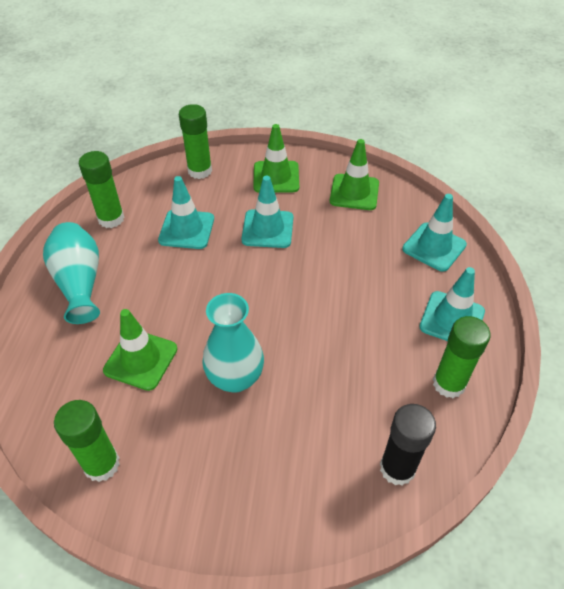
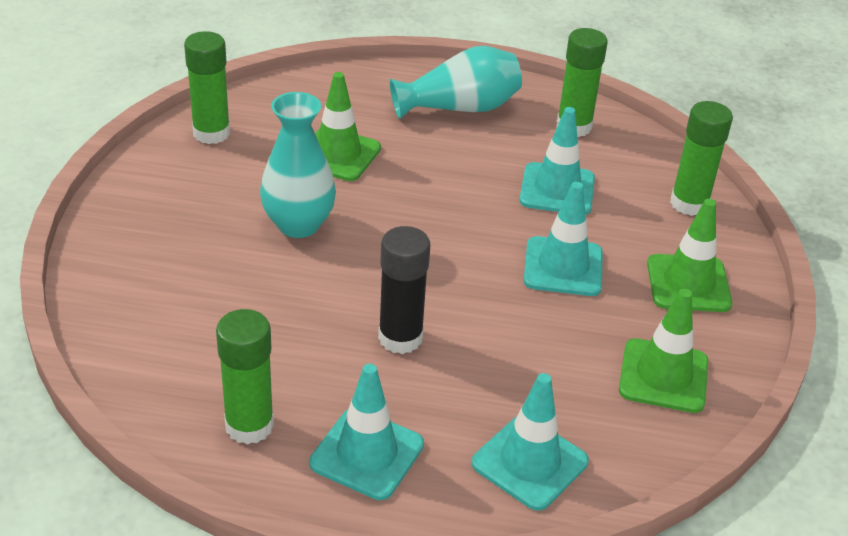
camera: 90 degrees right, 10 degrees down
black glue stick [380,404,436,486] -> black glue stick moved to [378,226,430,354]

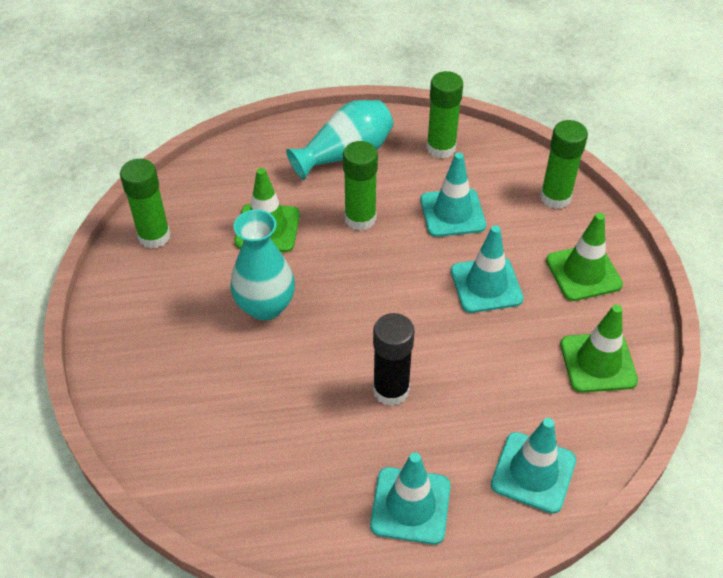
camera: 15 degrees left, 10 degrees up
green glue stick [216,309,274,445] -> green glue stick moved to [343,141,378,231]

